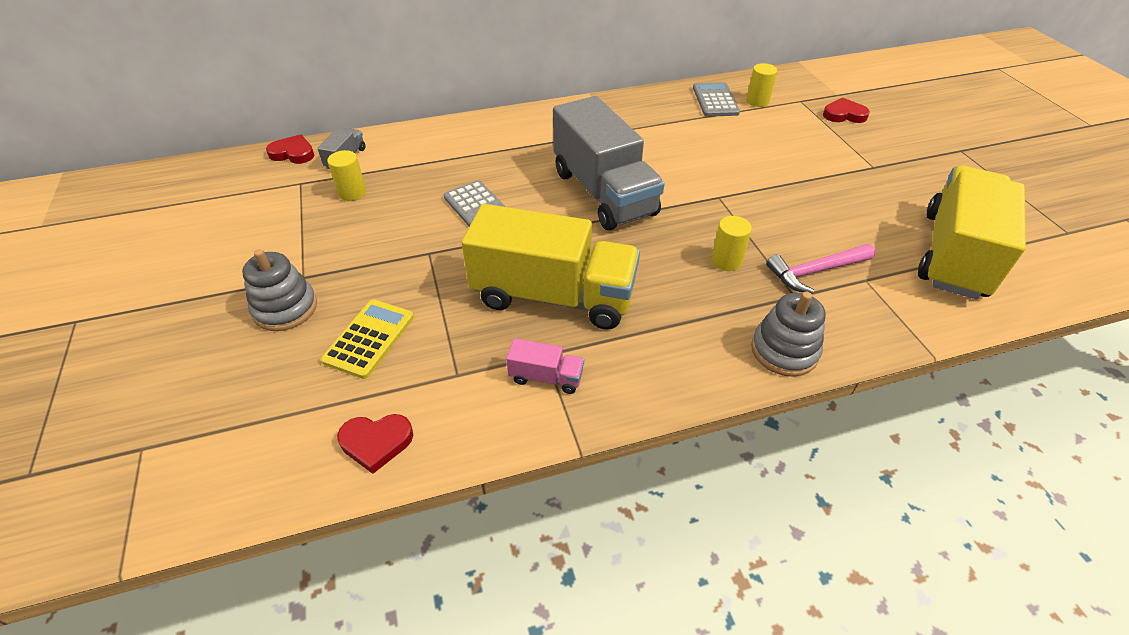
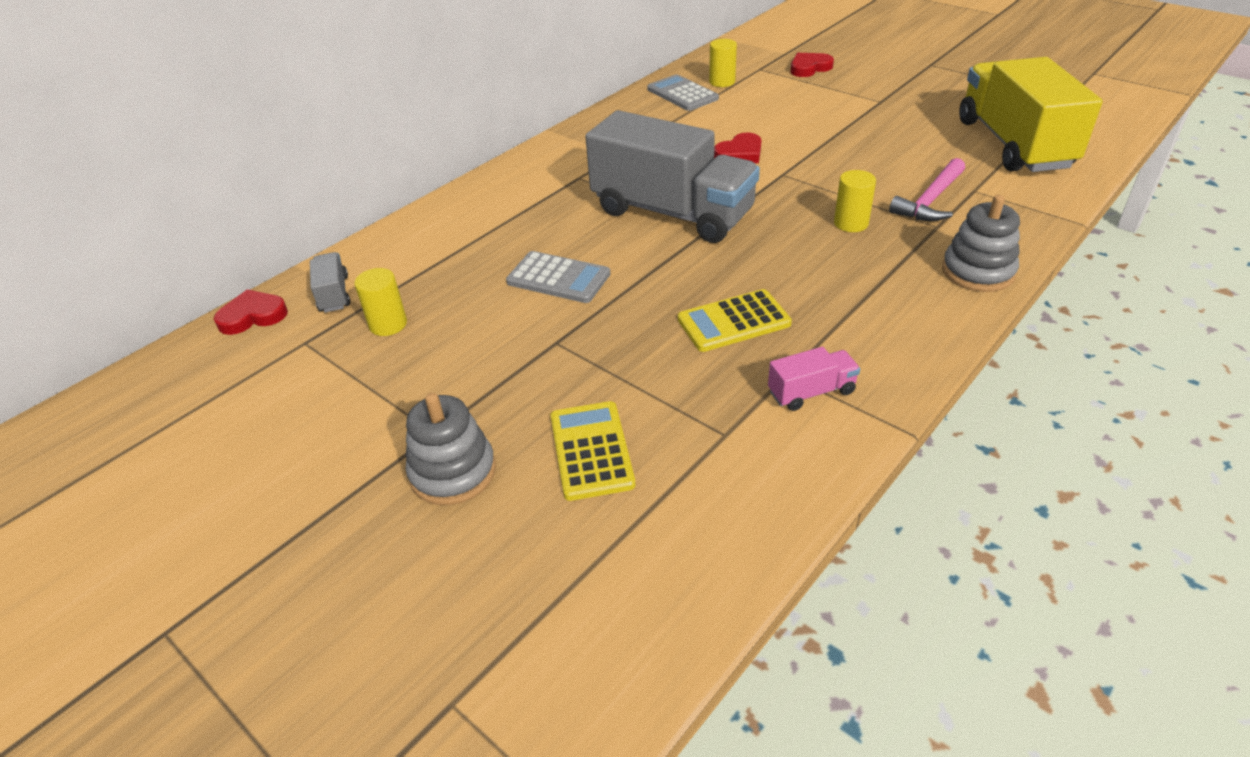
camera: 30 degrees left, 5 degrees down
red heart [337,414,413,474] -> red heart moved to [714,132,761,163]
yellow truck [462,204,640,330] -> yellow calculator [678,289,792,352]

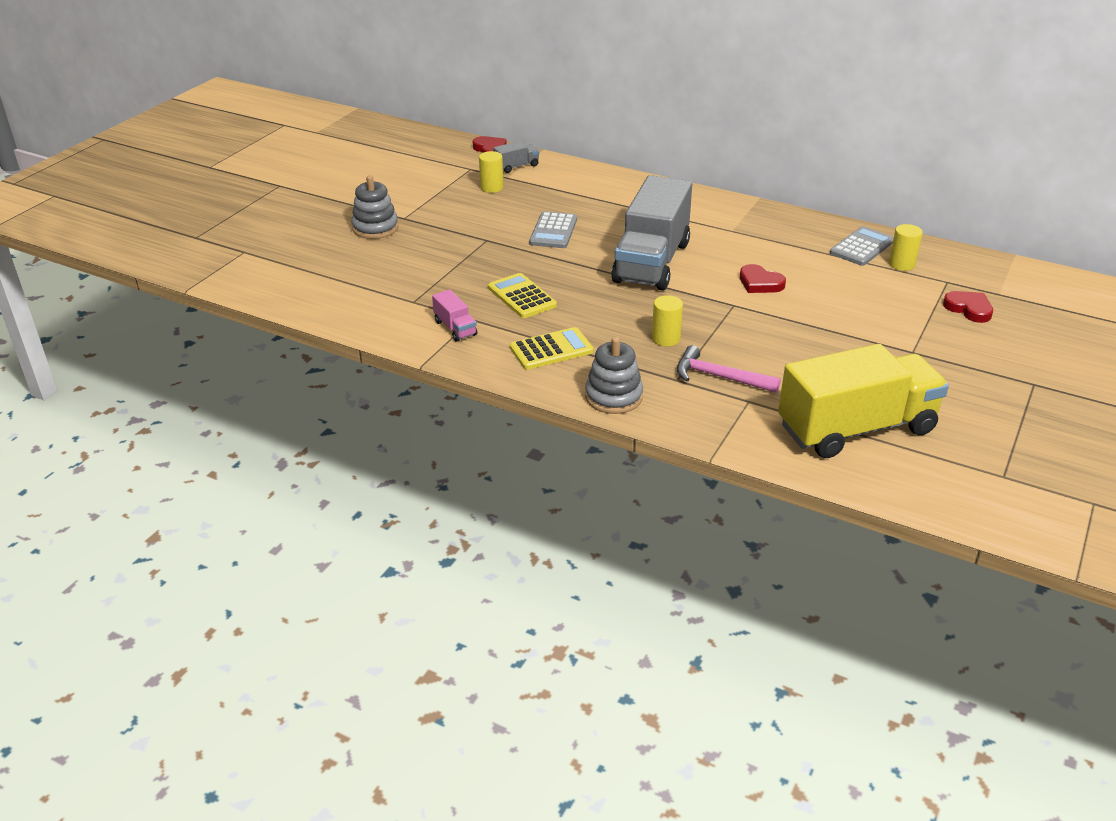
camera: 75 degrees right, 5 degrees down
yellow calculator [550,401,635,501] -> yellow calculator moved to [510,327,594,370]

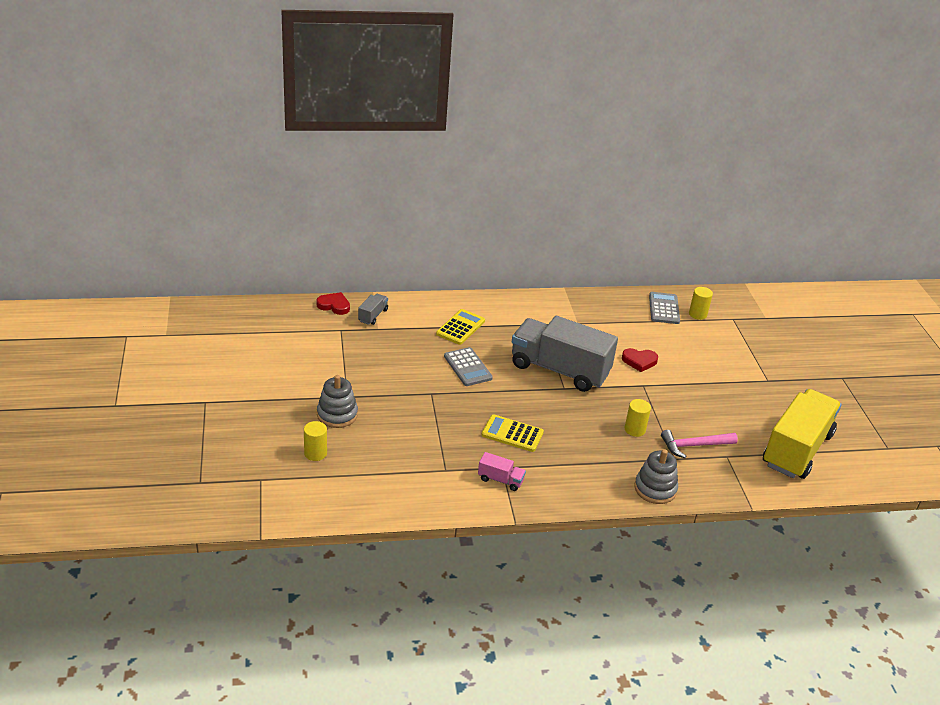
camera: 40 degrees left, 0 degrees up
yellow cylinder [479,151,503,193] -> yellow cylinder moved to [304,421,327,461]
yellow calculator [510,327,594,370] -> yellow calculator moved to [436,309,485,345]
grey truck [611,175,692,290] -> grey truck turned 135 degrees clockwise [512,316,618,392]
red heart [943,291,993,323] -> none

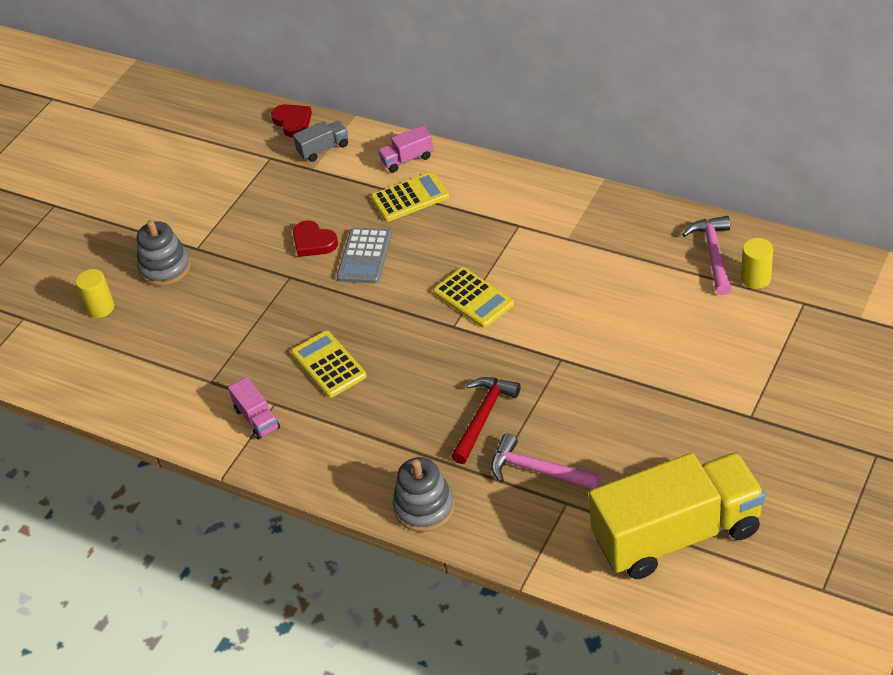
camera: 45 degrees right, 10 degrees up
grey truck [512,316,618,392] -> yellow calculator [433,267,514,328]
red heart [622,348,658,372] -> red heart moved to [293,220,338,257]
yellow cylinder [625,399,651,437] -> red hammer [451,377,521,464]
grey calculator [649,292,680,324] -> pink hammer [682,216,731,295]
none -> pink truck [378,125,434,173]

